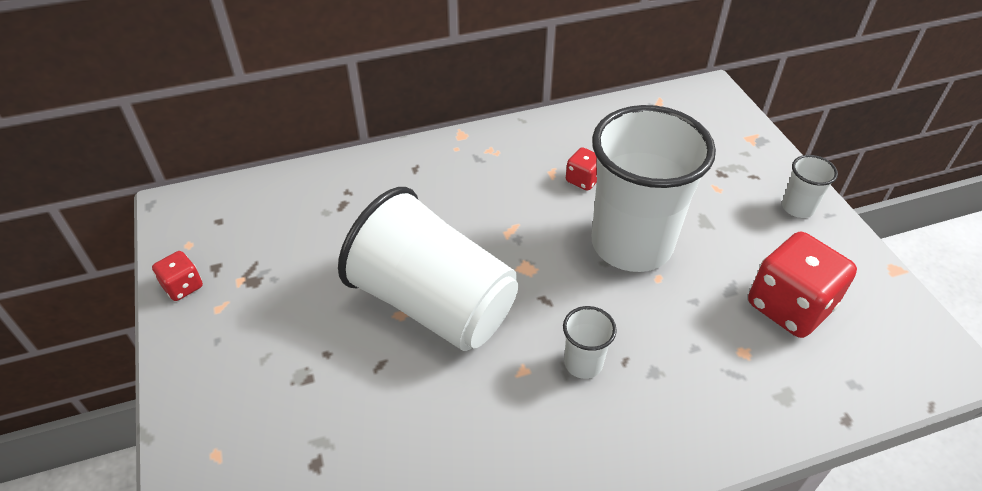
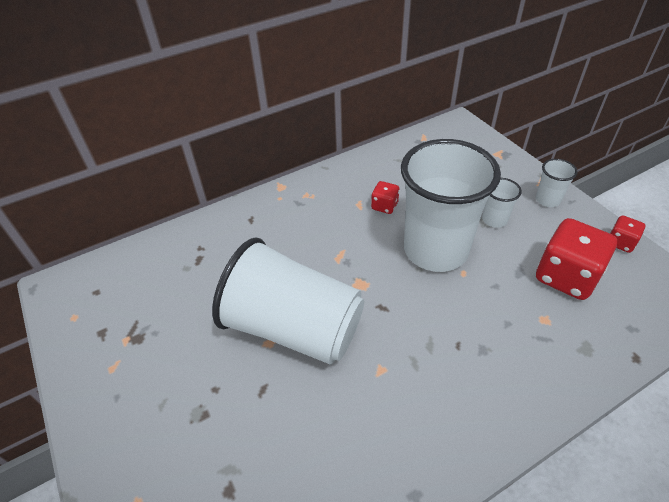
camera: 10 degrees left, 0 degrees up
red dice [152,251,203,301] -> red dice moved to [610,215,645,253]
white cup [563,306,617,379] -> white cup moved to [482,178,522,228]

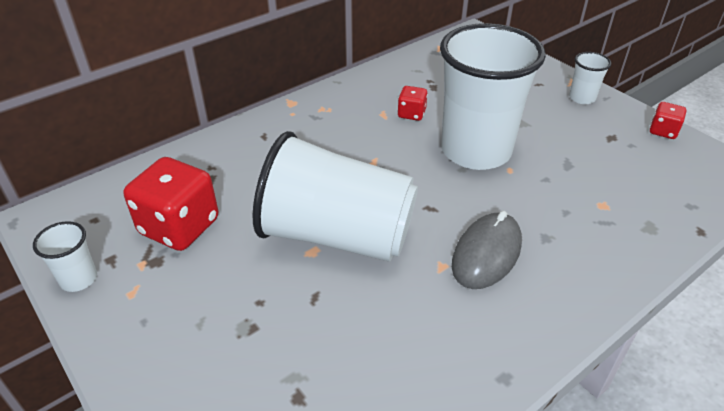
camera: 10 degrees left, 5 degrees down
white cup [482,178,522,228] -> white cup moved to [33,221,97,292]
red dice [536,218,617,300] -> red dice moved to [123,157,218,251]
none -> grey mouse [452,211,522,289]

